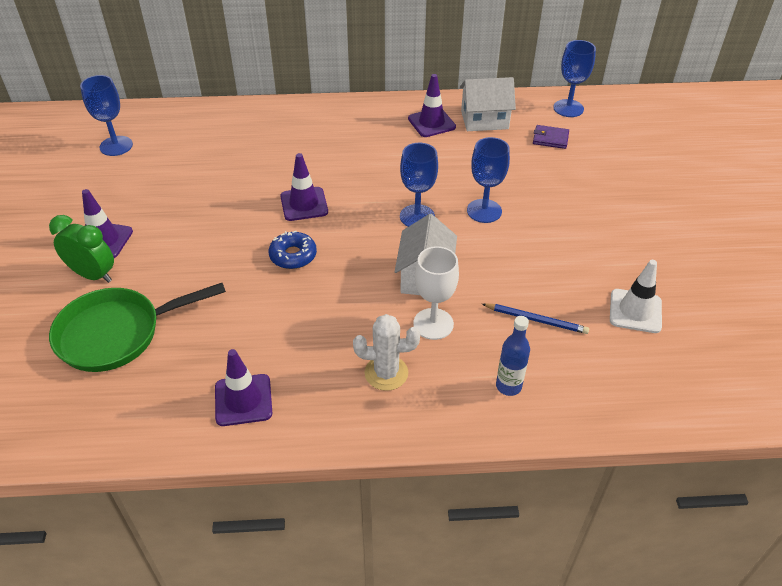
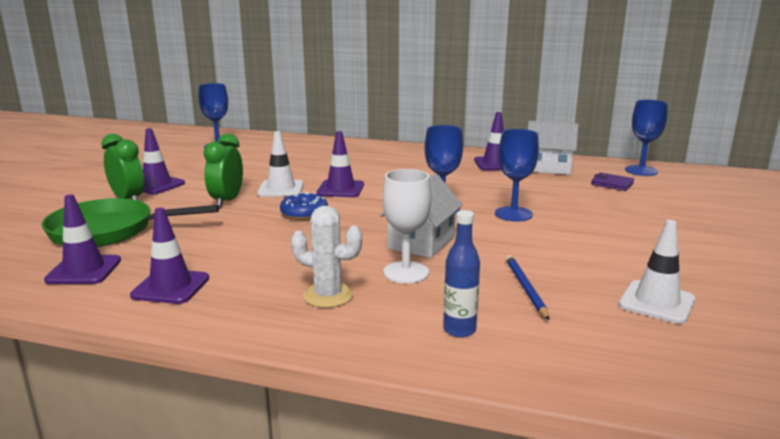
camera: 20 degrees right, 25 degrees down
blue pencil [482,304,589,334] -> blue pencil turned 135 degrees counterclockwise [506,255,549,320]
none -> purple traffic cone [44,194,121,284]
none -> green clock [204,134,243,208]
none -> white traffic cone [257,131,304,197]

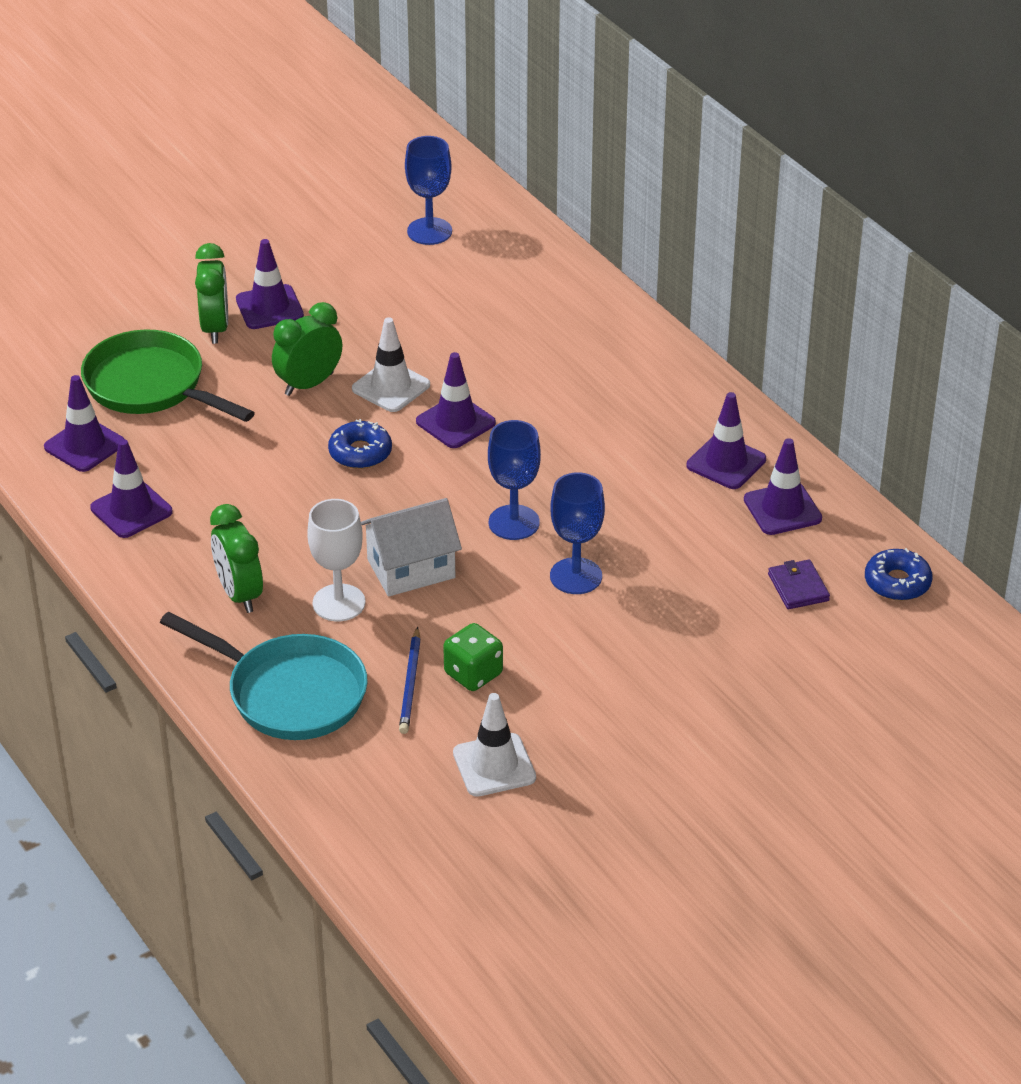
camera: 40 degrees right, 20 degrees up
white cactus [291,206,362,308] -> green clock [210,504,263,613]
blue bottle [443,210,480,338] -> turquoise pan [160,612,368,740]
blue pencil [506,255,549,320] -> blue pencil turned 150 degrees clockwise [399,627,421,734]
white house [528,121,579,175] -> purple traffic cone [744,438,822,535]
blue goblet [625,100,668,176] -> blue donut [865,548,932,601]
none -> green dice [443,623,503,691]

